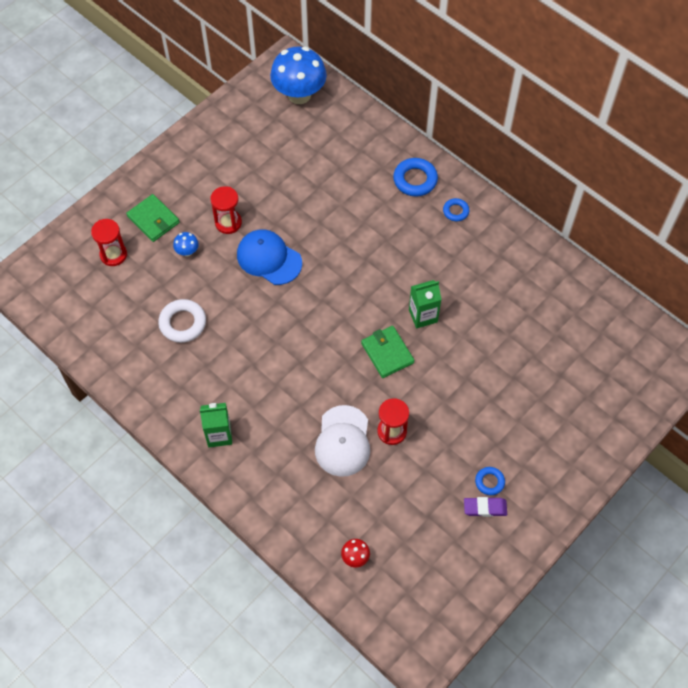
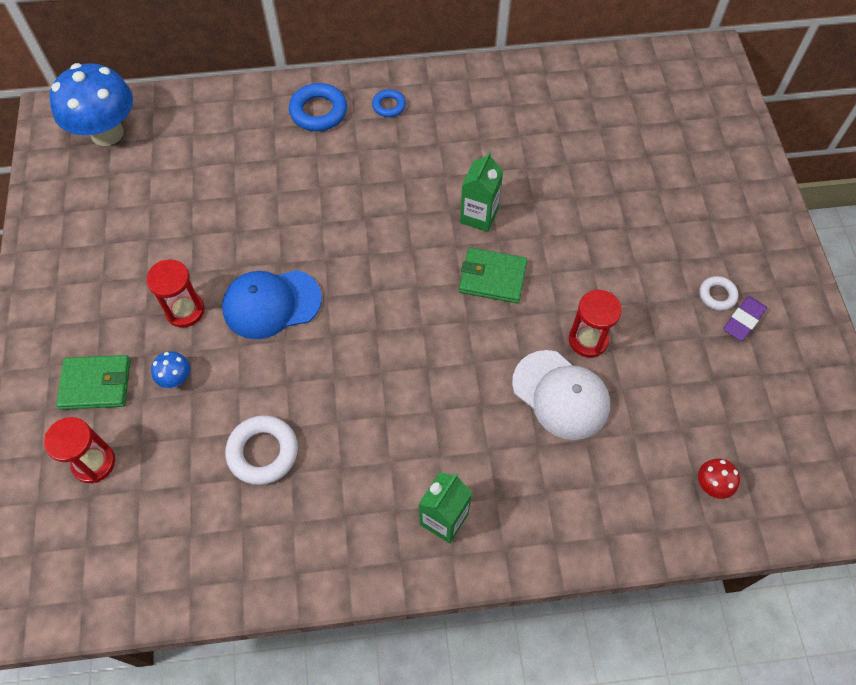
camera: 50 degrees left, 0 degrees up
blue ring [475,467,505,495] -> white ring [699,276,738,311]

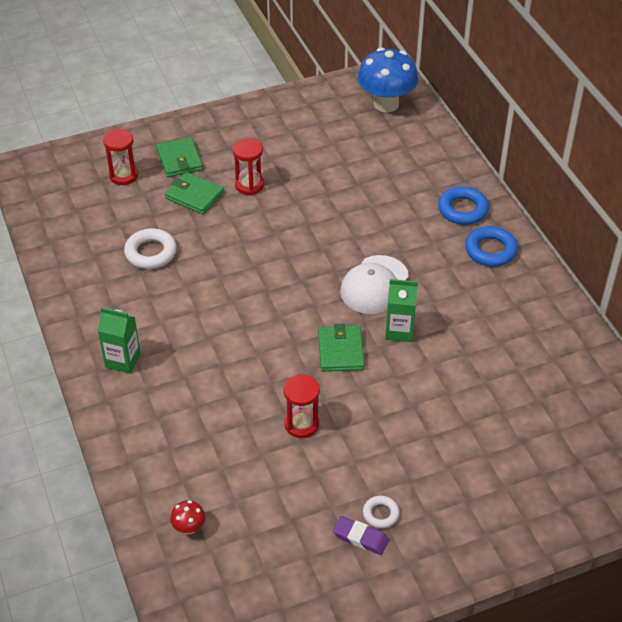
camera: 75 degrees right, 15 degrees down
blue mushroom [151,351,190,388] -> green wallet [165,172,224,215]
blue cap [222,270,322,339] -> none
blue ring [372,89,406,117] -> blue ring [465,226,518,267], size x1.71
white cap [512,350,610,440] -> white cap moved to [340,255,409,314]

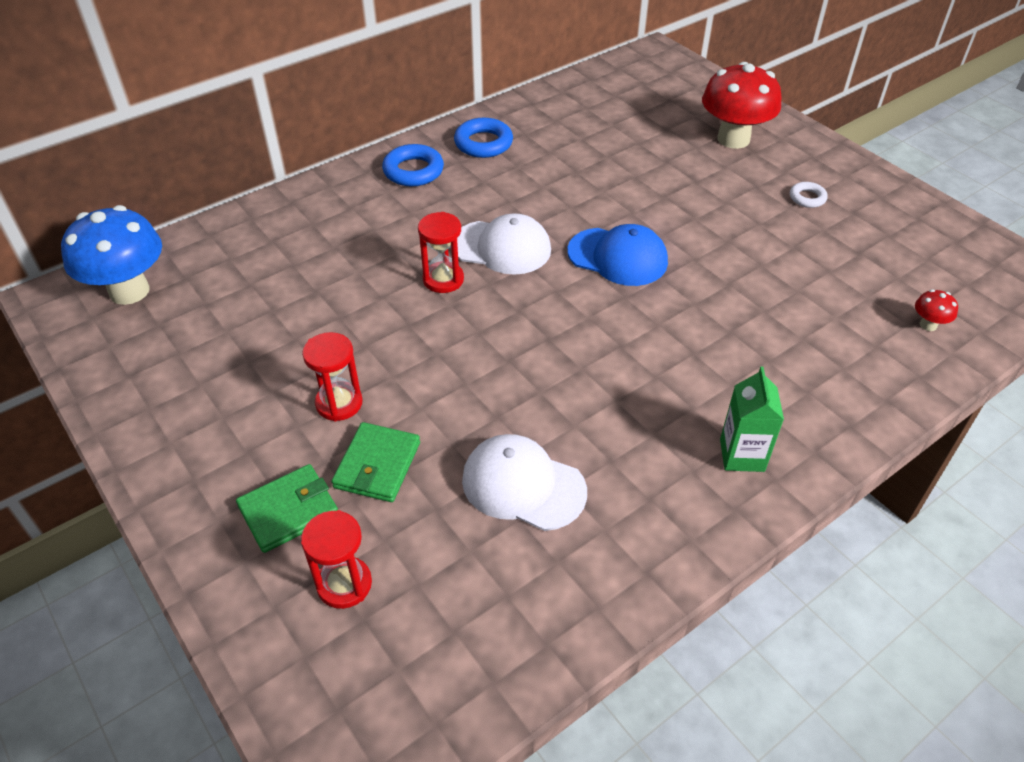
camera: 105 degrees left, 0 degrees up
white ring [124,229,177,269] -> white cap [462,434,587,531]
red hourglass [284,374,320,438] -> red hourglass moved to [418,212,464,293]
green wallet [318,324,365,372] -> blue cap [567,224,668,286]
purple eraser [333,516,389,555] -> none
green carton [385,279,418,342] -> none
blue ring [438,186,489,225] -> blue ring moved to [454,118,513,158]
none -> red mushroom [702,62,781,149]

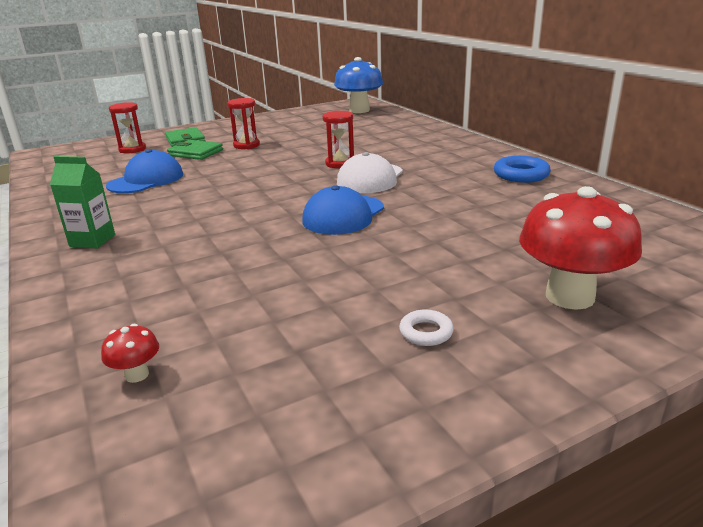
camera: 100 degrees right, 20 degrees down
blue ring [382,144,444,186] -> none
white cap [462,434,587,531] -> blue cap [106,149,183,193]

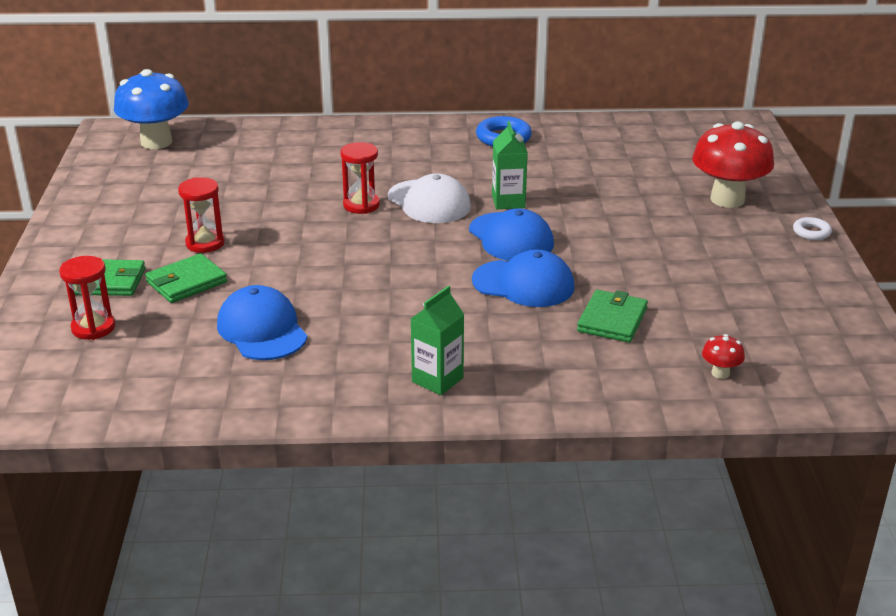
camera: 65 degrees left, 5 degrees up
white ring [399,310,454,346] -> white ring moved to [793,217,832,240]
none -> blue cap [472,250,575,307]
none -> green carton [492,121,528,209]
none -> green wallet [577,290,648,343]

